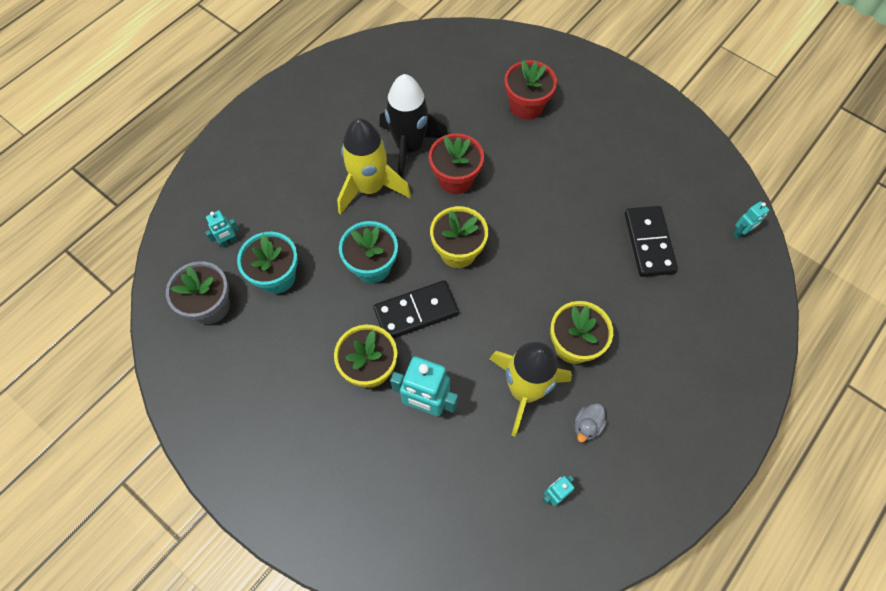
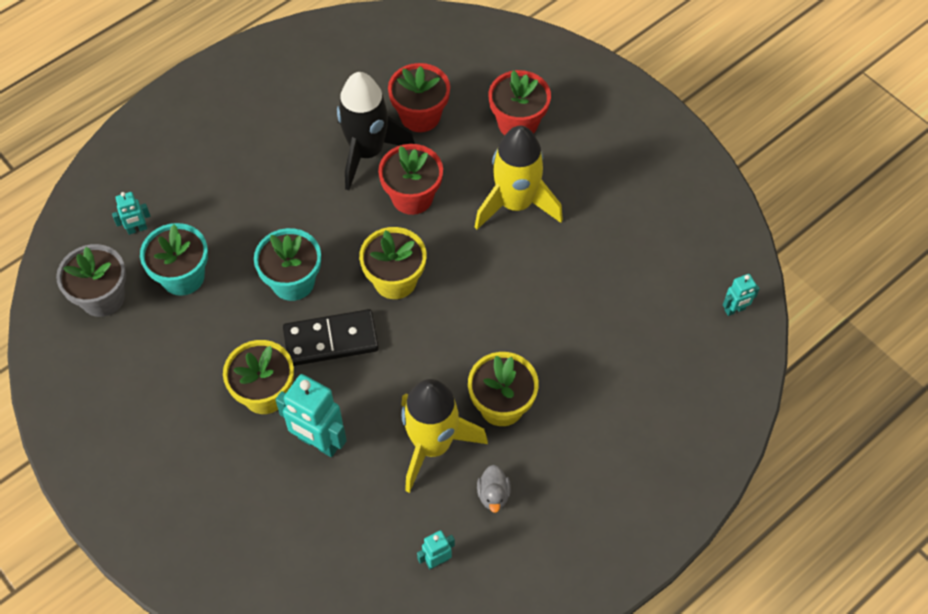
camera: 10 degrees right, 5 degrees down
yellow rocket [337,118,411,215] -> yellow rocket moved to [475,126,563,229]
grey duck [574,403,607,442] -> grey duck turned 45 degrees counterclockwise [477,465,511,513]
black domino [625,206,678,277] -> none
none -> red flower pot [388,63,450,132]

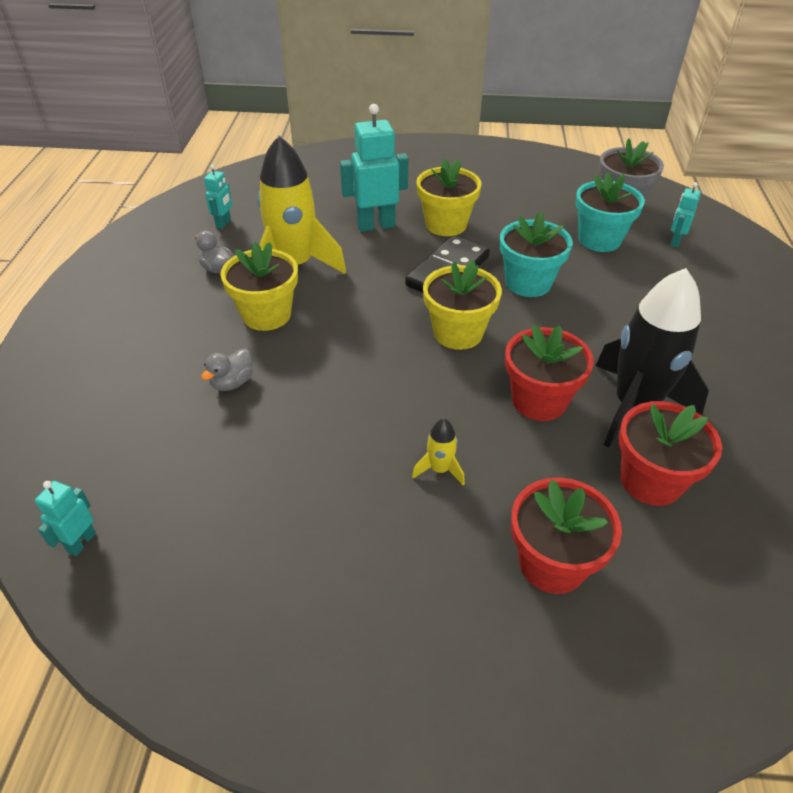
camera: 135 degrees right, 15 degrees down
yellow rocket [475,126,563,229] -> yellow rocket [412,419,465,486], size x0.42
none -> grey duck [201,349,253,391]

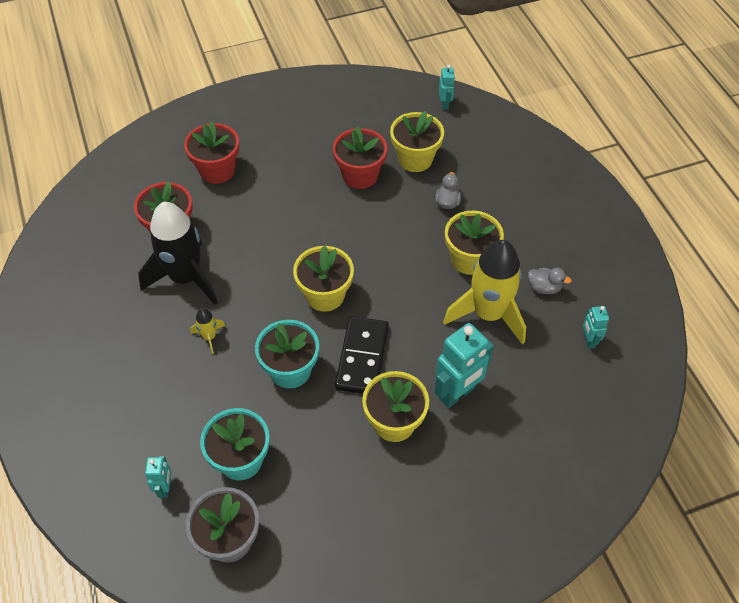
camera: 155 degrees right, 10 degrees up
yellow rocket [412,419,465,486] -> yellow rocket moved to [190,308,225,354]
red flower pot [505,325,594,421] -> red flower pot moved to [333,126,387,189]
none -> yellow flower pot [390,111,444,172]

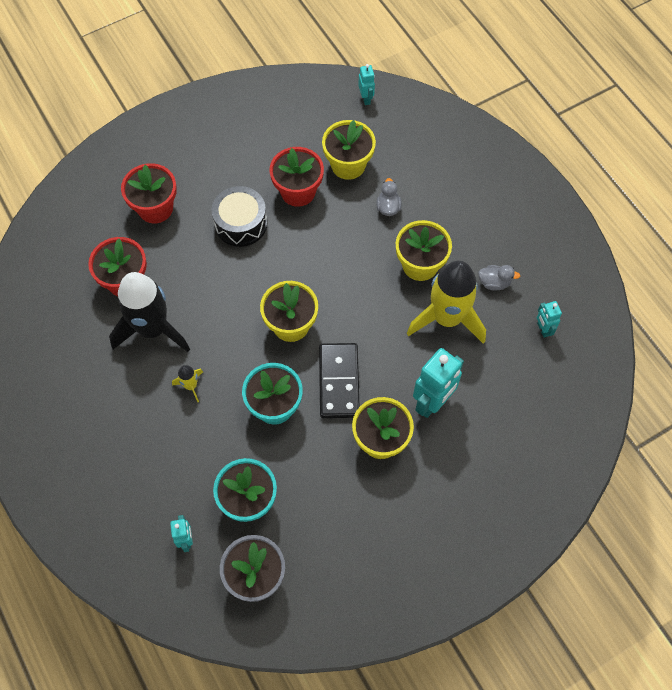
camera: 10 degrees left, 10 degrees up
none -> black drum [211,186,267,247]

